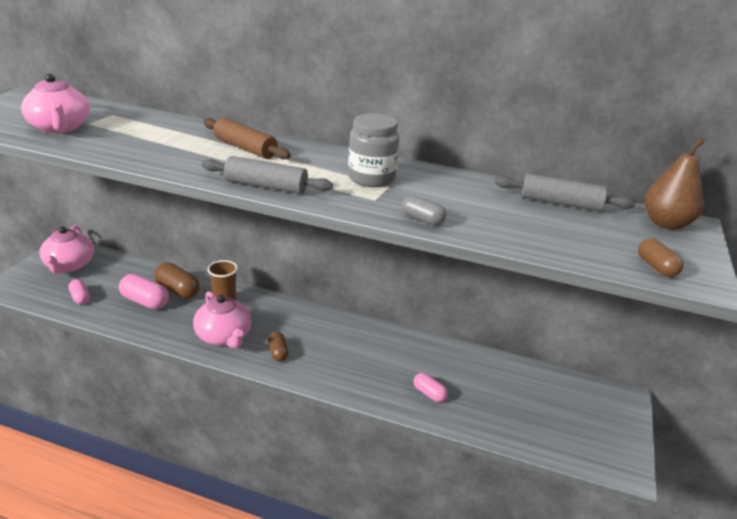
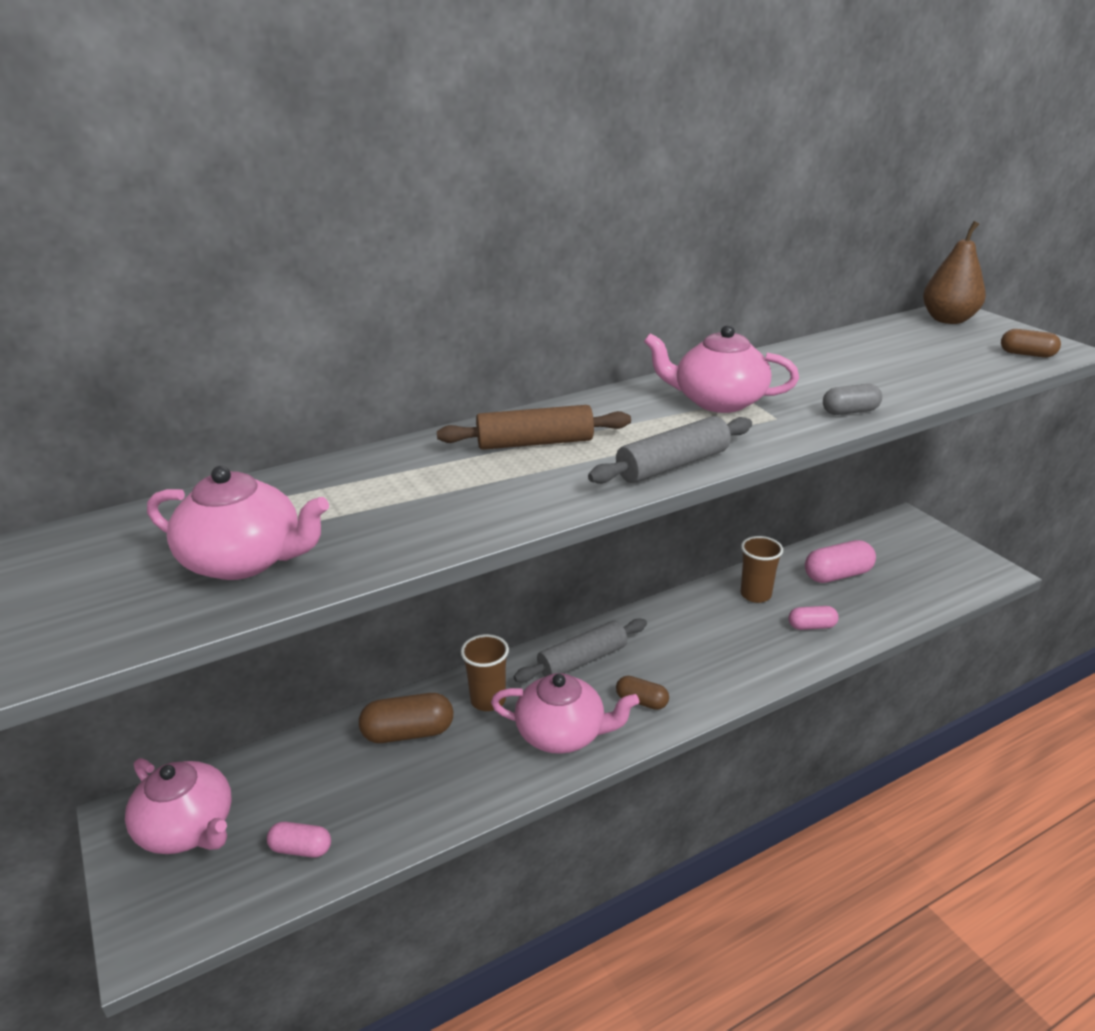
camera: 45 degrees left, 0 degrees up
pink capsule [119,274,169,309] -> pink capsule moved to [805,540,876,583]
grey jar [348,113,399,187] -> pink teapot [644,325,799,413]
grey rolling pin [495,173,635,211] -> grey rolling pin moved to [513,619,647,682]
none -> brown cup [741,536,783,603]

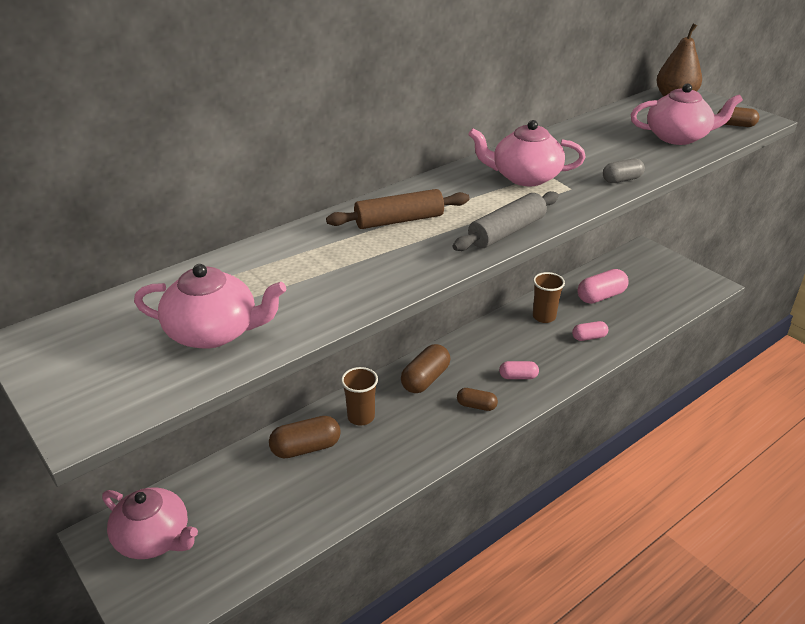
camera: 10 degrees left, 5 degrees up
pink capsule [267,822,331,858] -> pink capsule moved to [499,361,539,379]
pink teapot [491,673,639,754] -> pink teapot moved to [631,83,743,145]
grey rolling pin [513,619,647,682] -> brown capsule [401,344,450,393]

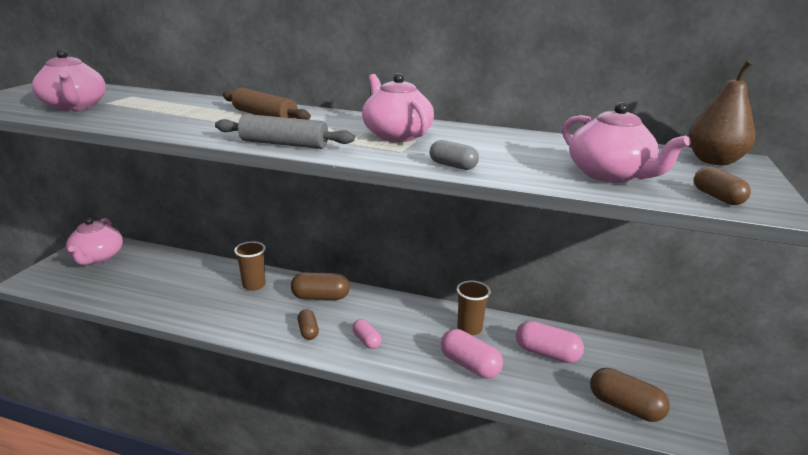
camera: 55 degrees right, 10 degrees down
brown capsule [269,416,341,458] -> brown capsule moved to [590,368,670,422]
pink capsule [572,321,608,341] -> pink capsule [440,329,503,379], size x1.65

